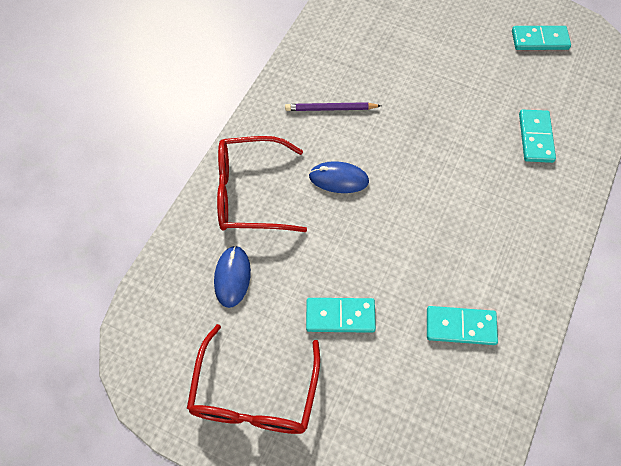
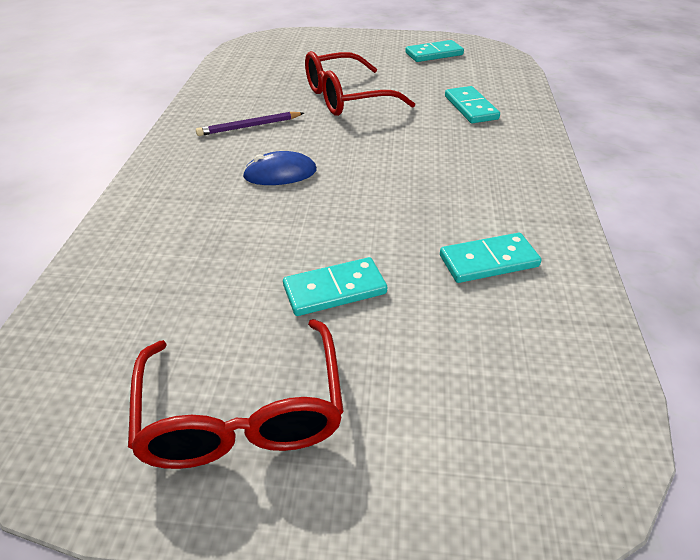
camera: 20 degrees left, 20 degrees down
blue mouse [214,246,251,308] -> none
red glasses [217,136,307,232] -> red glasses moved to [305,51,415,116]

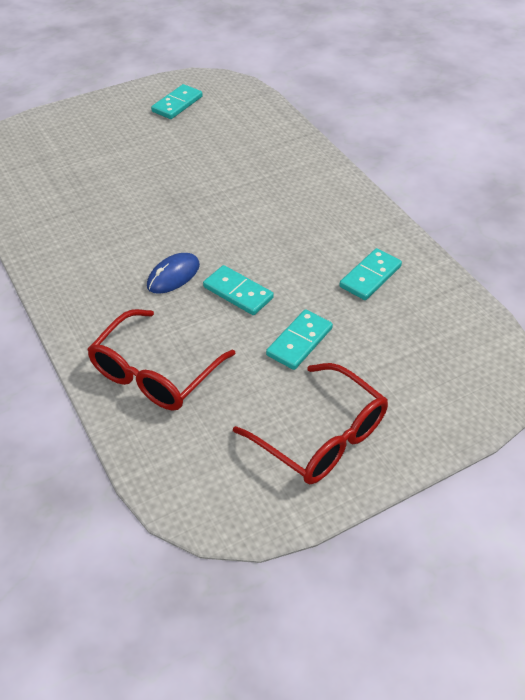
camera: 35 degrees left, 5 degrees up
purple pencil [196,112,304,136] -> none
red glasses [305,51,415,116] -> red glasses moved to [87,309,235,410]
turquoise domino [445,86,500,123] -> turquoise domino moved to [203,265,274,315]

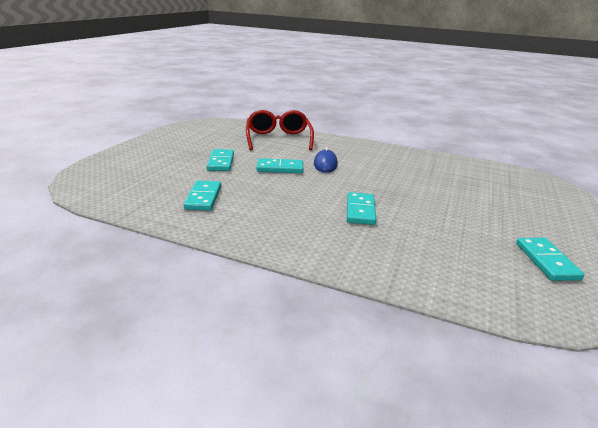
camera: 140 degrees right, 20 degrees down
red glasses [233,363,388,484] -> none
none -> turquoise domino [347,192,376,225]

